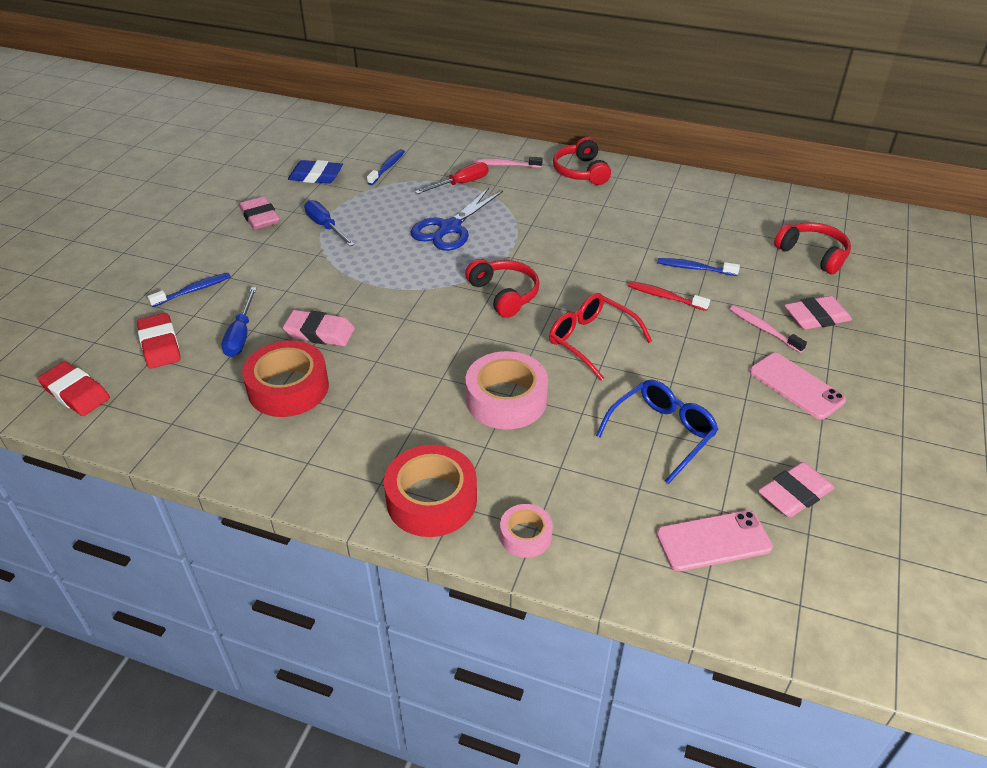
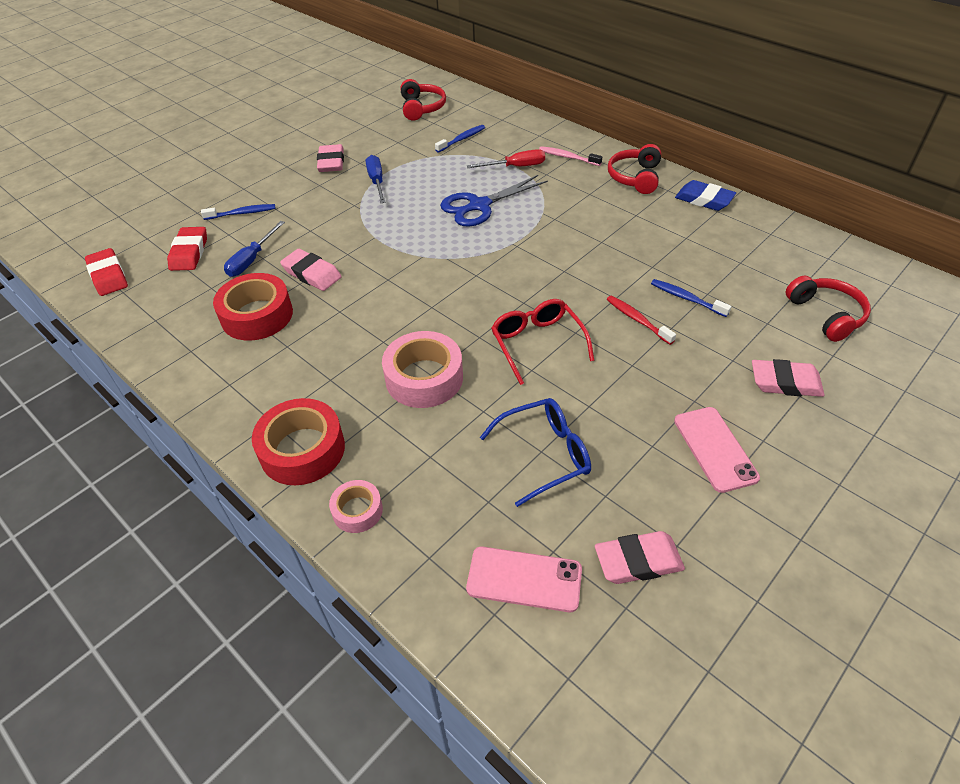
camera: 25 degrees right, 5 degrees up
blue eraser [288,160,343,184] -> blue eraser moved to [675,180,736,211]
red headphones [465,259,540,318] -> red headphones moved to [401,79,446,121]
pink toothbrush [730,305,807,353] -> none

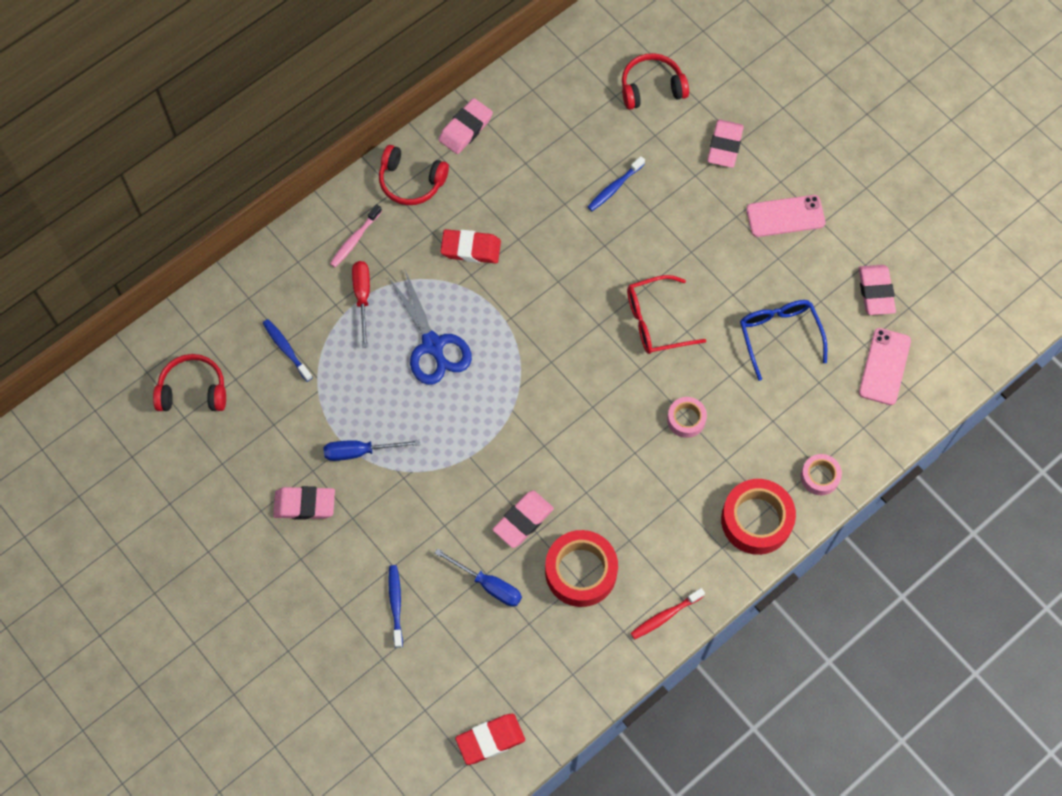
camera: 85 degrees left, 20 degrees up
red eraser [167,227,207,271] -> red eraser moved to [440,229,501,263]
pink tape [382,331,463,408] -> pink tape [667,397,707,438], size x0.55
red toothbrush [607,295,676,345] -> red toothbrush moved to [631,588,705,639]
blue eraser [675,180,736,211] -> pink eraser [439,98,493,154]

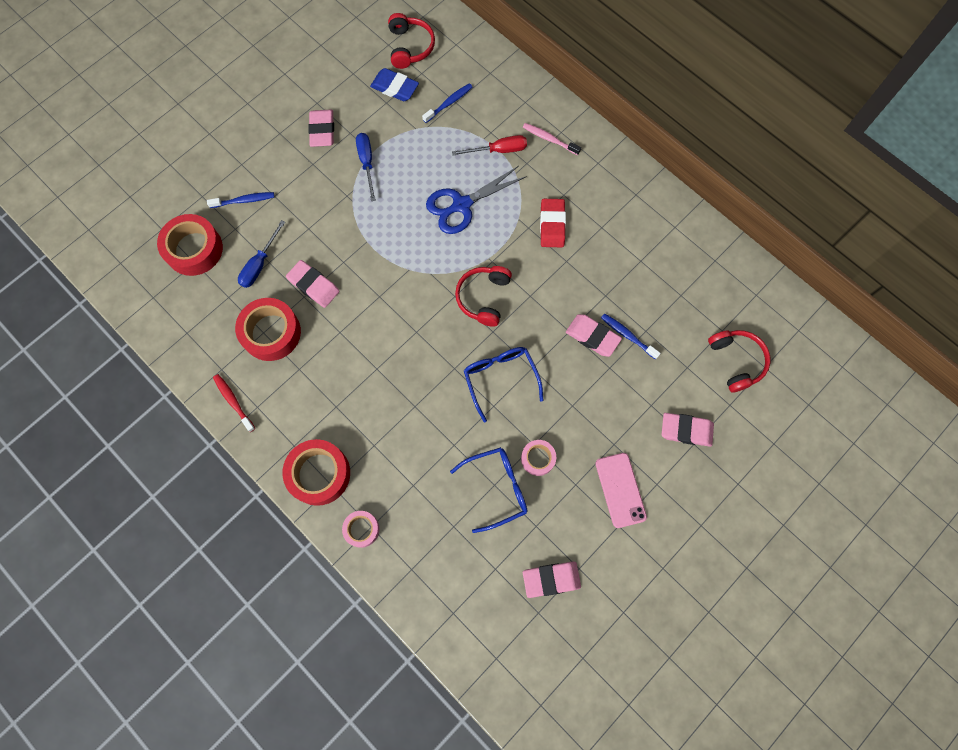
camera: 85 degrees right, 5 degrees up
red headphones [379,145,449,205] -> red headphones moved to [455,266,512,327]
pink eraser [439,98,493,154] -> pink eraser moved to [566,314,622,357]
red eraser [455,714,525,765] -> none
red glasses [627,275,706,354] -> blue glasses [464,347,543,422]
pink tape [667,397,707,438] -> pink tape moved to [521,440,556,476]
pink phone [859,328,911,405] -> none
none -> red tape [157,214,223,276]
none -> blue eraser [370,68,419,101]

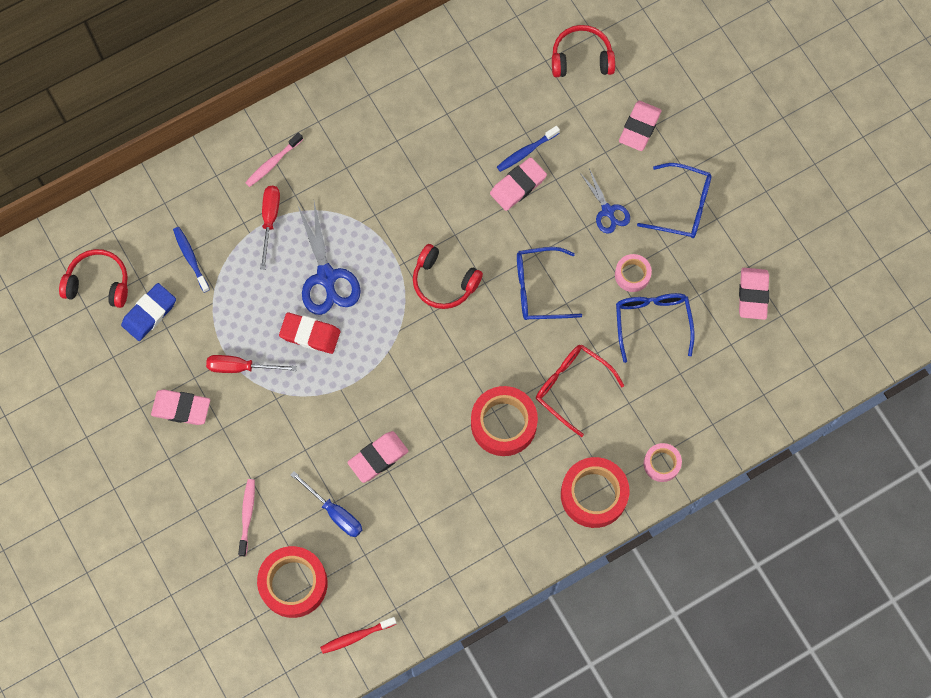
camera: 75 degrees left, 0 degrees up
blue toothbrush [207,192,274,208] -> pink toothbrush [238,479,255,556]
red toothbrush [213,374,256,432] -> red toothbrush moved to [320,617,397,654]
red tape [235,298,301,361] -> red tape moved to [471,386,538,456]
blue screwdriver [356,133,376,201] -> red screwdriver [206,355,297,373]
red eraser [540,199,566,247] -> red eraser moved to [279,312,340,354]
pink phone [595,453,647,528] -> blue glasses [637,163,712,238]
none -> red glasses [536,344,624,437]
none -> blue scissors [580,169,630,234]

